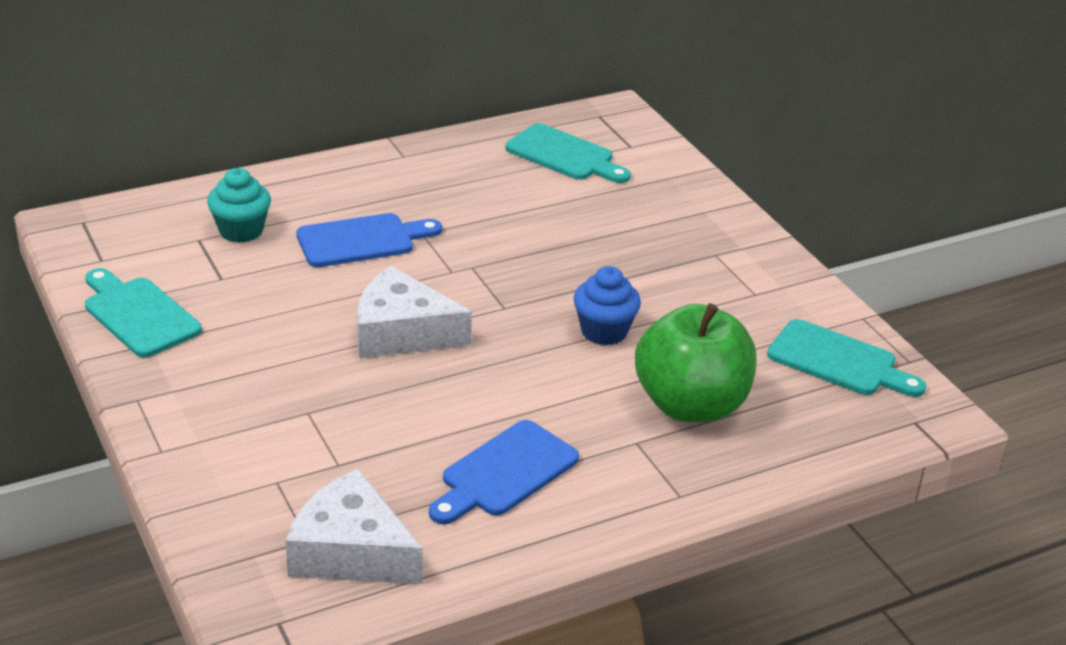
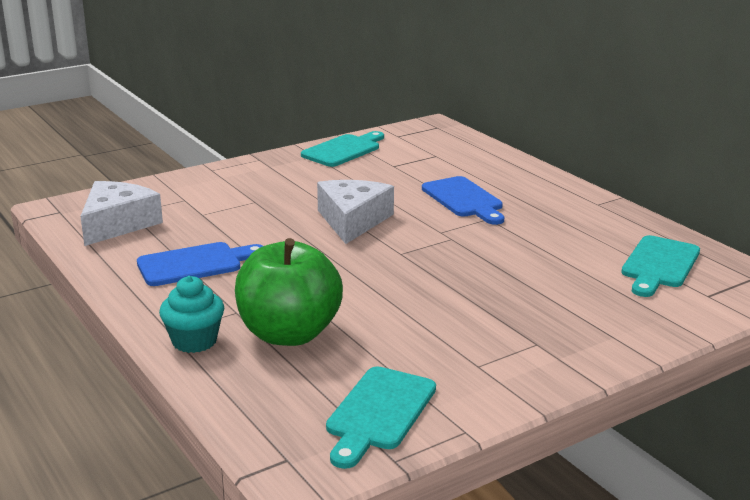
camera: 85 degrees right, 10 degrees down
turquoise cupcake [207,168,271,243] -> turquoise cupcake moved to [159,276,224,353]
blue cutting board [429,420,579,524] -> blue cutting board turned 120 degrees clockwise [137,242,263,286]
blue cupcake [573,266,641,345] -> none

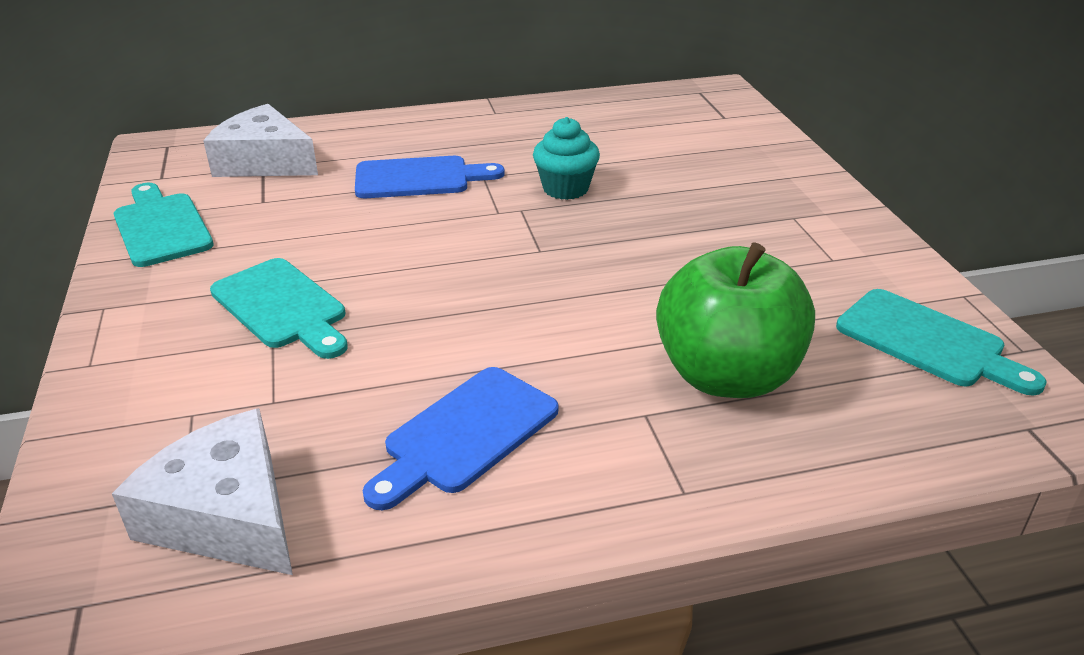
camera: 70 degrees left, 10 degrees up
blue cutting board [137,242,263,286] -> blue cutting board turned 135 degrees counterclockwise [363,367,558,510]
turquoise cupcake [159,276,224,353] -> turquoise cupcake moved to [533,117,600,200]
white cheese [317,180,394,244] -> white cheese moved to [203,104,318,177]
turquoise cutting board [621,235,700,297] -> turquoise cutting board moved to [210,258,348,359]

